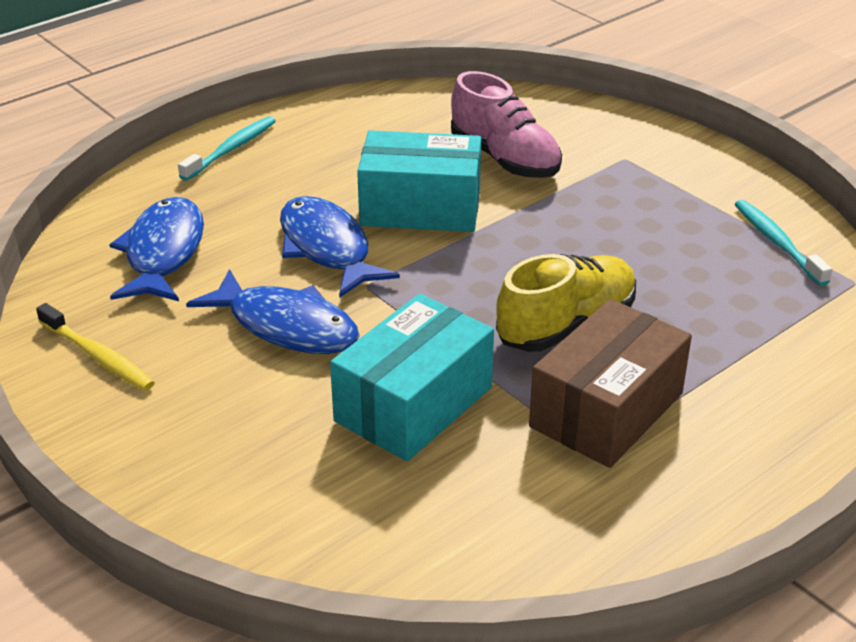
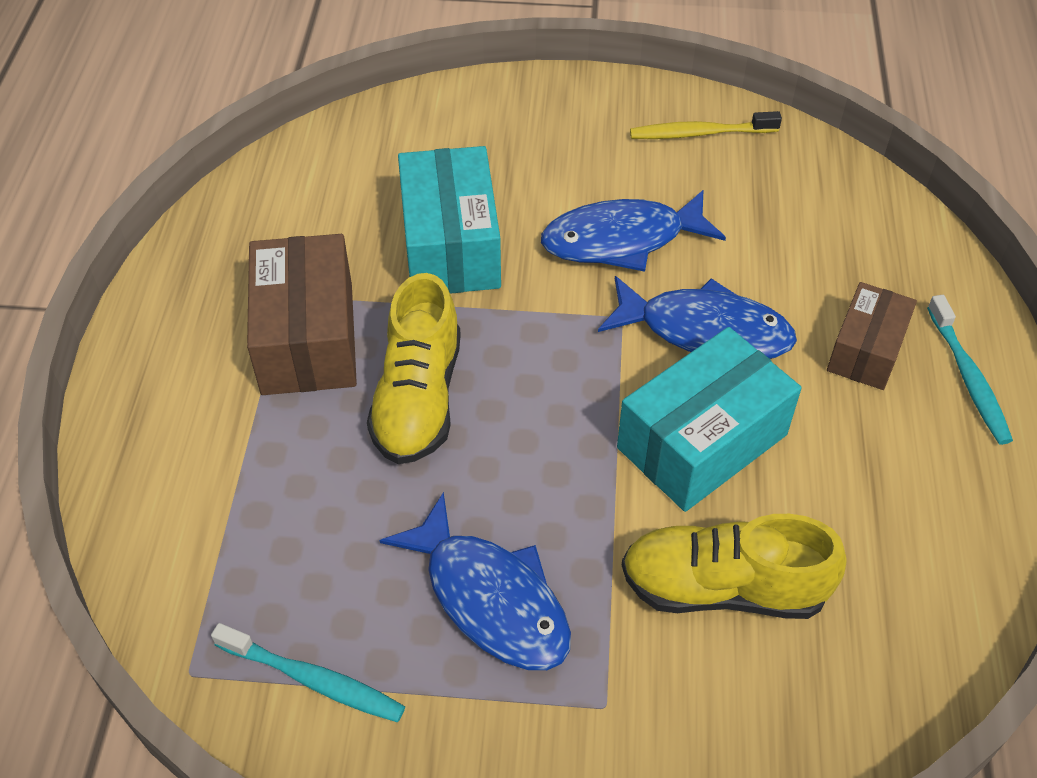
camera: 135 degrees right, 15 degrees up
blue fish [109,197,204,301] -> blue fish moved to [380,492,571,670]
pink shoe [451,71,562,178] -> yellow shoe [622,514,847,619]
none -> brown box [827,282,917,390]

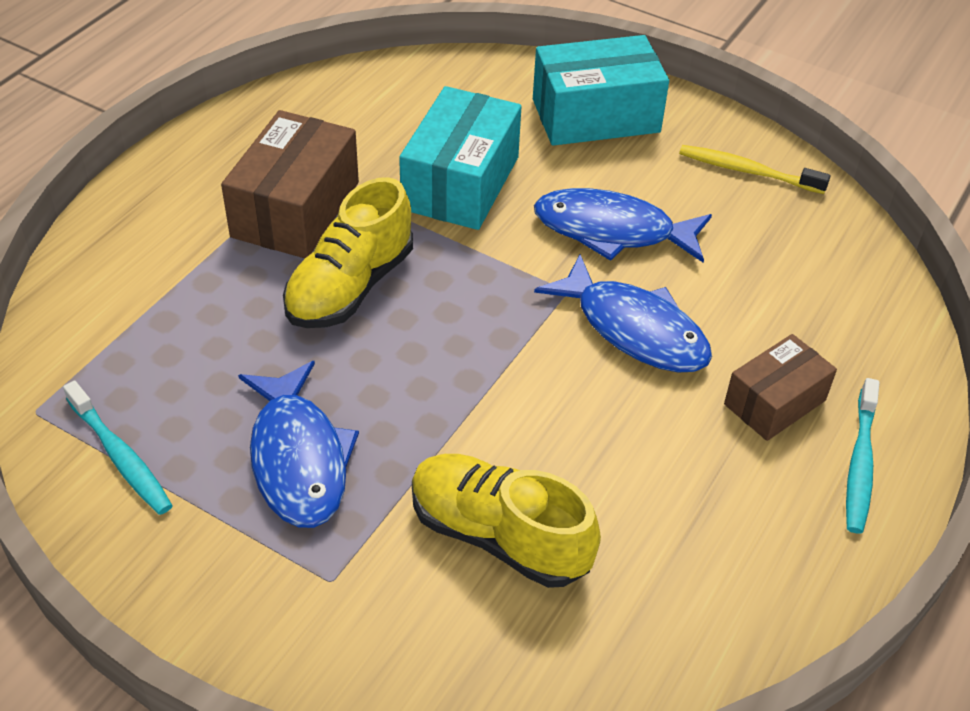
camera: 25 degrees right, 5 degrees down
turquoise box [617,327,801,512] -> turquoise box moved to [533,35,669,146]

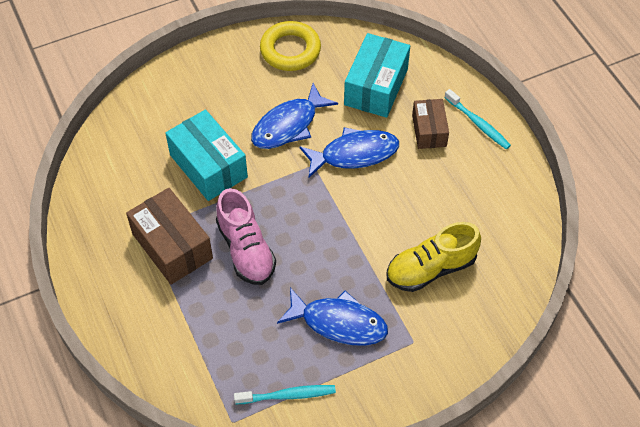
camera: 55 degrees left, 10 degrees up
yellow shoe [283,177,413,328] -> pink shoe [216,188,276,285]
turquoise box [533,35,669,146] -> turquoise box moved to [344,33,410,118]
yellow toothbrush [679,145,831,194] -> yellow ring [260,21,321,71]

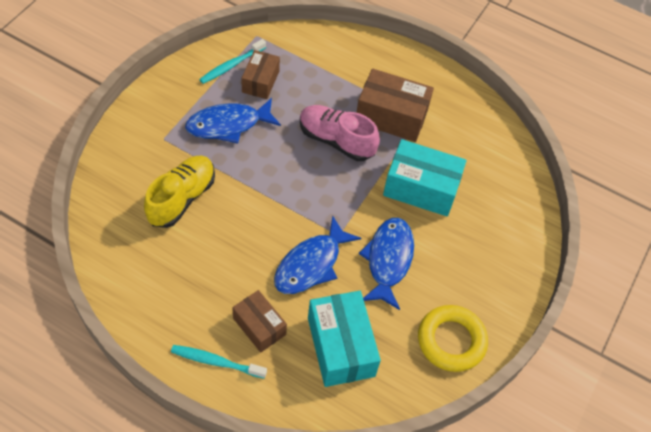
camera: 140 degrees right, 0 degrees up
none -> brown box [241,50,280,99]

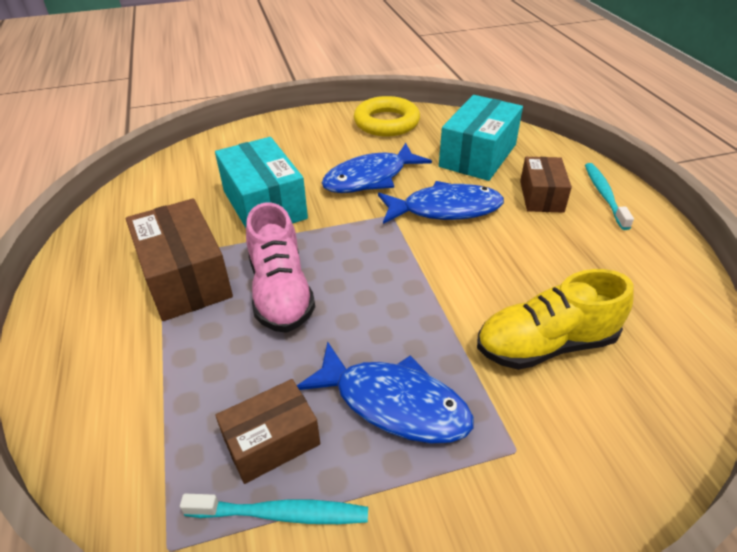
camera: 130 degrees left, 15 degrees down
turquoise toothbrush [171,345,267,379] -> turquoise toothbrush turned 150 degrees counterclockwise [585,163,634,230]

